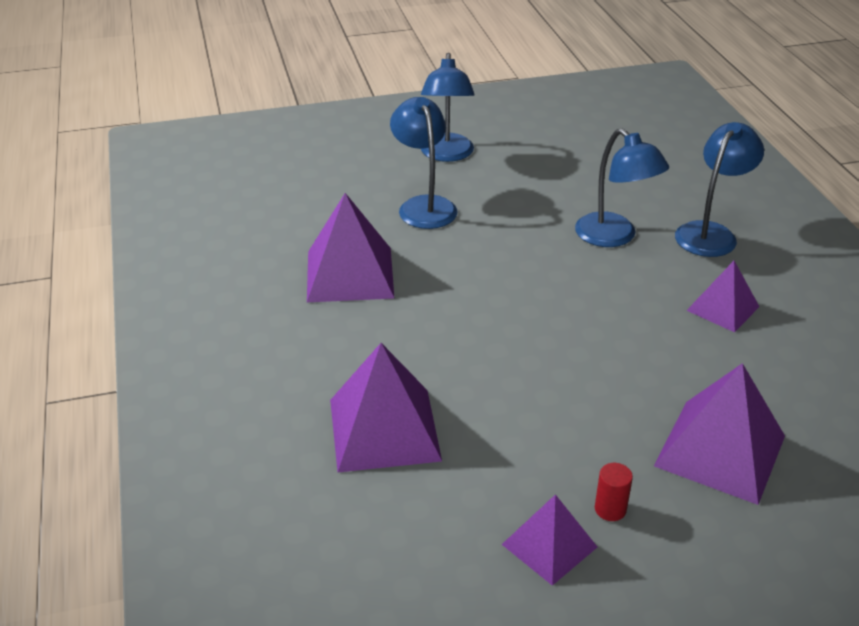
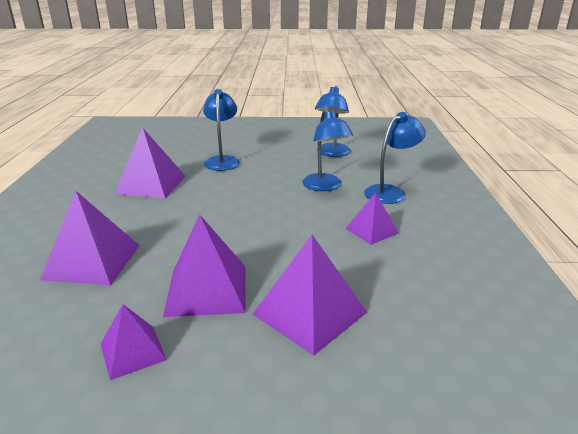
camera: 15 degrees right, 10 degrees down
blue lamp [421,53,474,162] -> blue lamp moved to [315,86,351,157]
red cylinder [595,463,633,521] -> none
none -> purple pyramid [163,214,246,317]

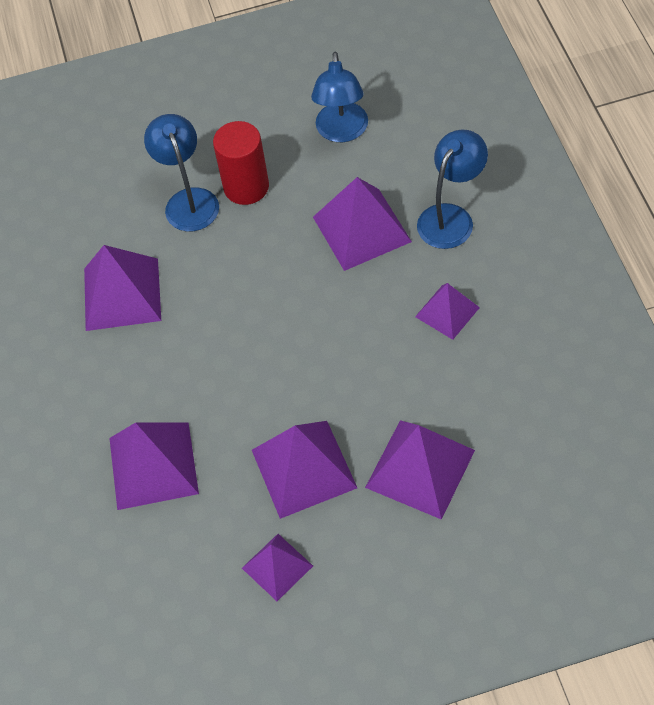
camera: 10 degrees left, 30 degrees up
blue lamp [302,109,353,191] -> purple pyramid [313,177,412,271]
none -> red cylinder [213,121,269,205]

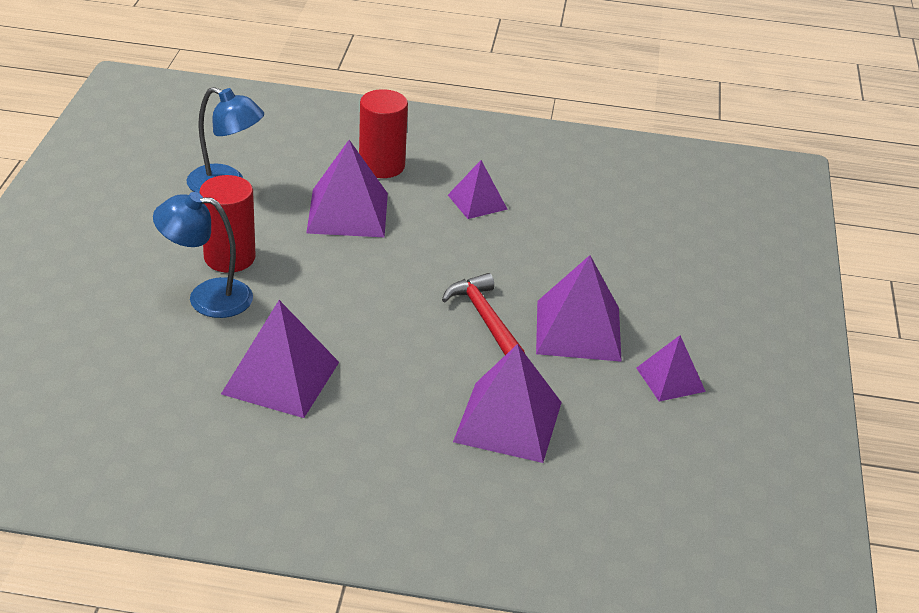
camera: 75 degrees left, 20 degrees down
purple pyramid [365,420,475,520] -> none
blue lamp [417,129,488,249] -> red cylinder [359,89,408,178]
none -> red hammer [442,273,525,355]

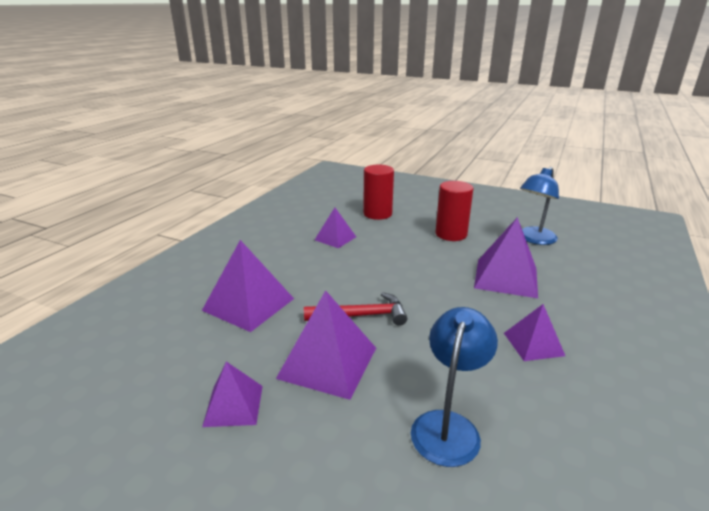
camera: 110 degrees right, 10 degrees down
blue lamp [153,192,253,318] -> blue lamp moved to [411,307,498,467]
purple pyramid [221,300,339,418] -> purple pyramid [315,208,356,248], size x0.60
red cylinder [359,89,408,178] -> red cylinder moved to [363,164,394,220]

